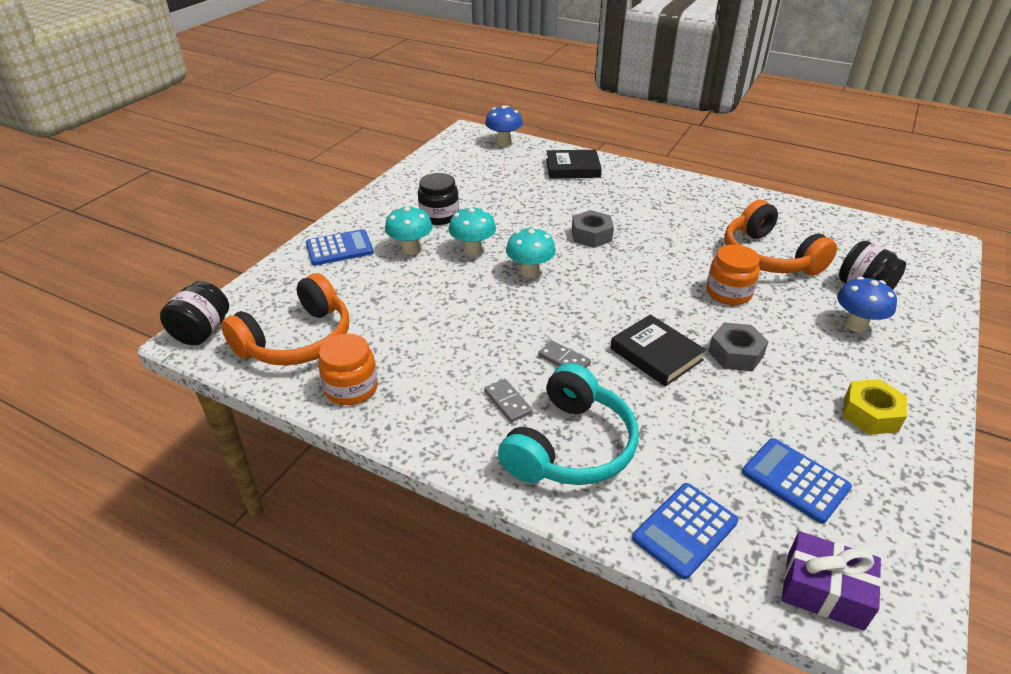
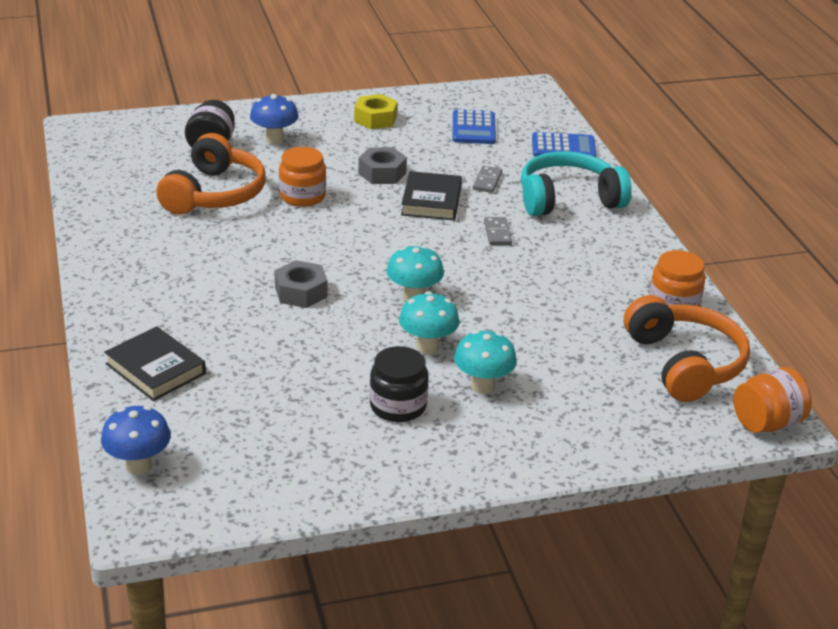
camera: 135 degrees left, 5 degrees down
black jar [160,281,229,345] -> orange jar [733,367,812,433]
orange headphones [221,273,349,366] -> orange headphones turned 75 degrees clockwise [624,295,750,402]
blue calculator [306,229,374,266] -> none
grey domino [484,379,532,423] -> grey domino moved to [473,166,502,193]
purple gift [782,531,882,631] -> none

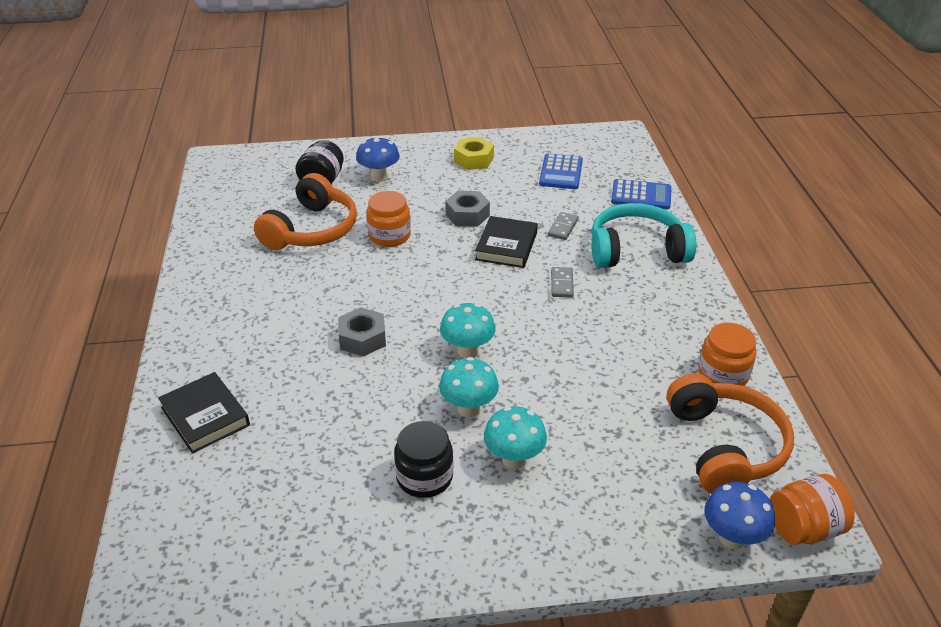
camera: 10 degrees right, 5 degrees up
blue mushroom [101,406,171,475] -> blue mushroom moved to [704,482,775,550]

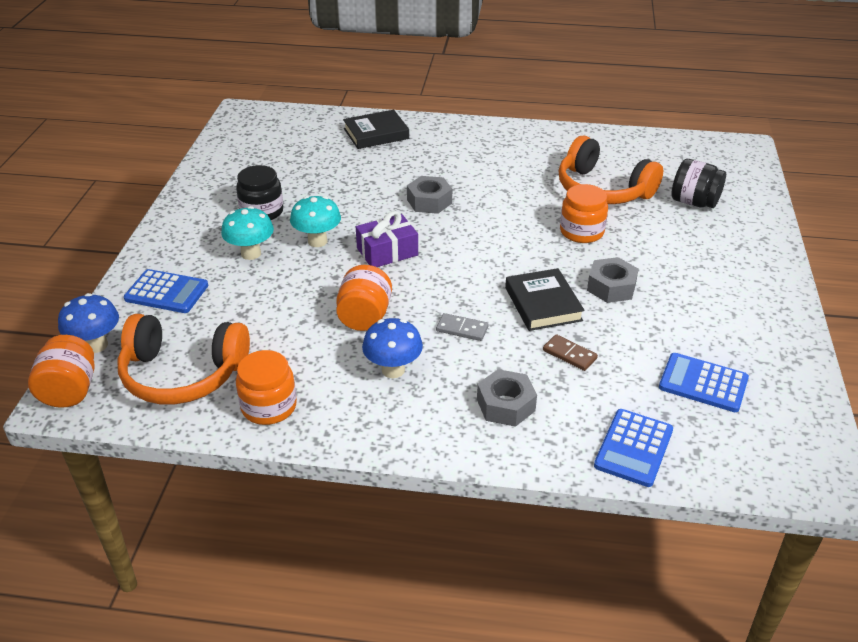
camera: 105 degrees right, 0 degrees up
blue mushroom [356,136,400,182] -> blue mushroom moved to [362,318,423,378]
turquoise mushroom [440,303,496,358] -> purple gift [356,211,418,267]
yellow nut [454,137,494,170] -> none
black book [475,216,538,268] -> black book turned 45 degrees clockwise [505,268,585,331]
grey domino [548,212,579,240] -> brown domino [543,334,598,371]
turquoise headphones [591,203,696,268] -> grey nut [477,369,537,427]
none -> blue calculator [124,269,208,313]
none -> orange jar [336,265,392,331]

